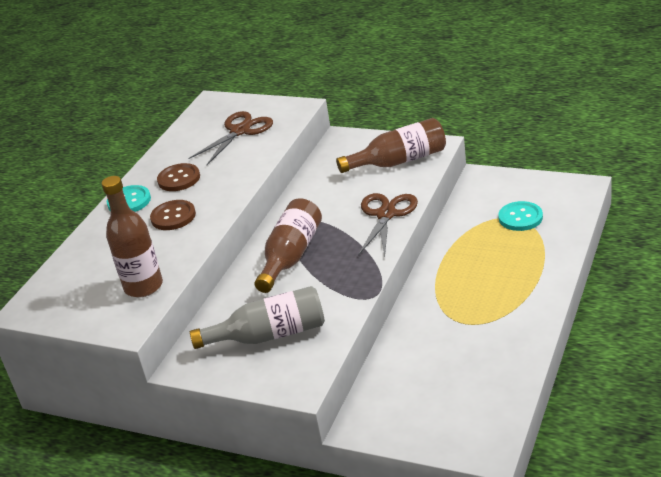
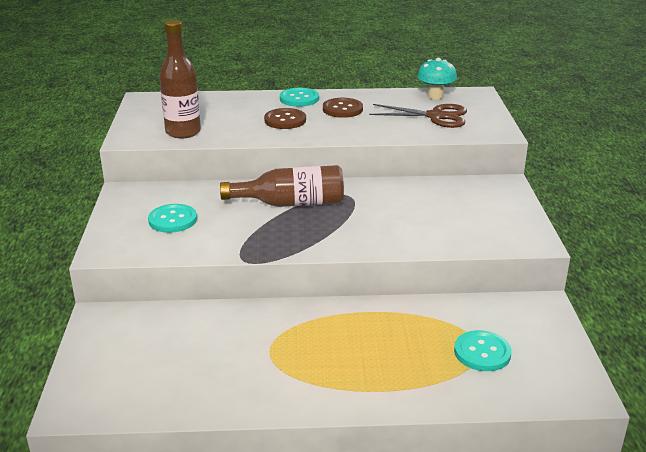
camera: 60 degrees right, 5 degrees down
grey bottle [190,286,325,349] -> turquoise button [148,204,197,233]
brown bottle [336,118,446,173] -> none
brown scissors [358,193,418,257] -> none
none -> turquoise mushroom [417,58,457,99]

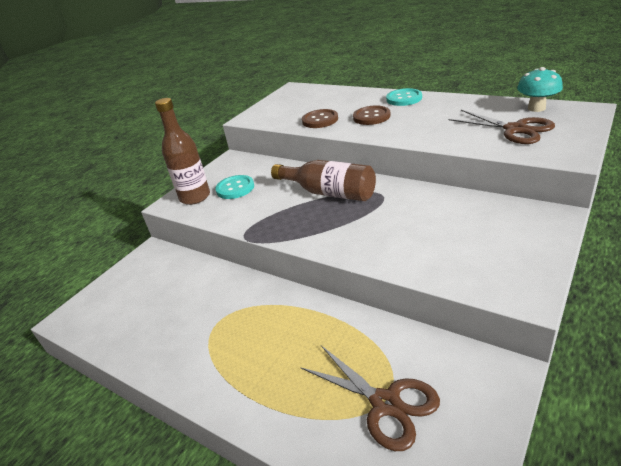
camera: 40 degrees right, 5 degrees up
brown bottle [159,20,201,138] -> brown bottle moved to [155,98,210,205]
brown button [323,98,363,118] -> brown button moved to [302,109,338,128]
turquoise button [454,330,512,371] -> brown scissors [300,345,440,451]

